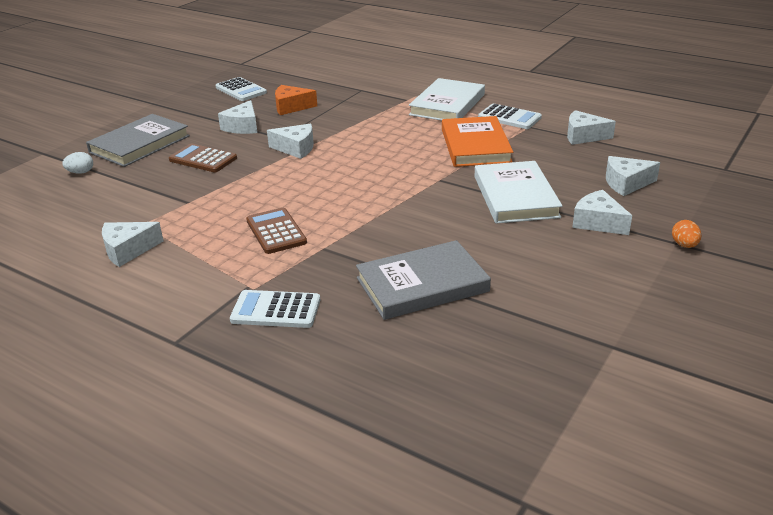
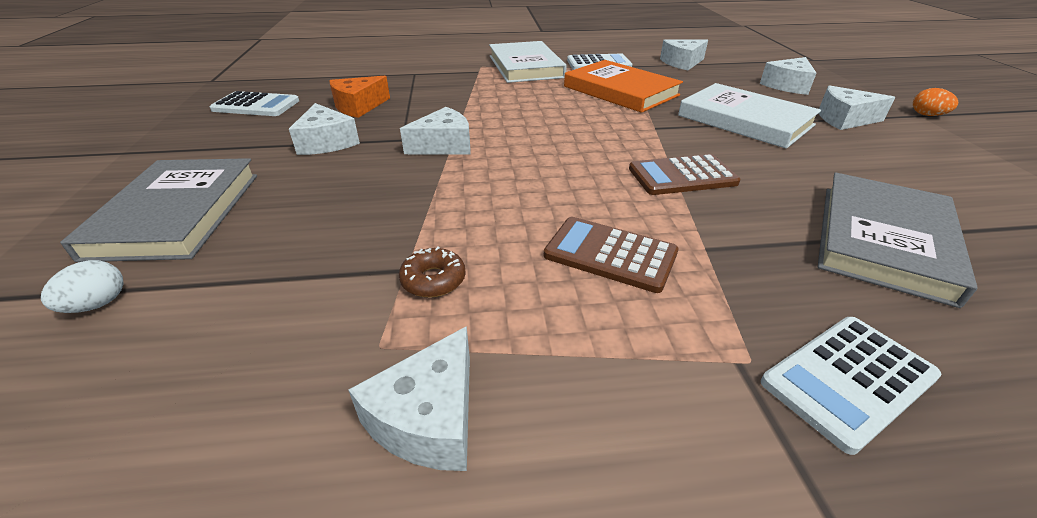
camera: 40 degrees left, 5 degrees up
brown calculator [169,143,237,172] -> brown calculator moved to [629,154,740,195]
none -> brown donut [399,247,466,297]

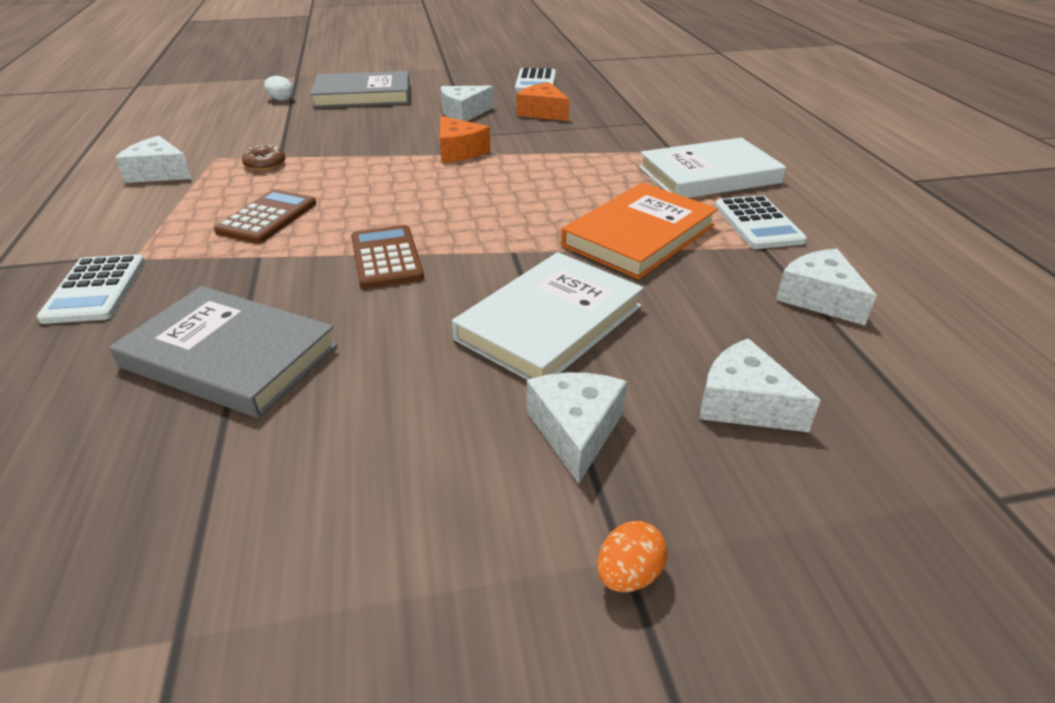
camera: 85 degrees right, 0 degrees up
white cheese [400,107,471,154] -> orange cheese [440,116,490,163]
white calculator [761,317,942,455] -> white calculator turned 150 degrees counterclockwise [37,254,145,324]

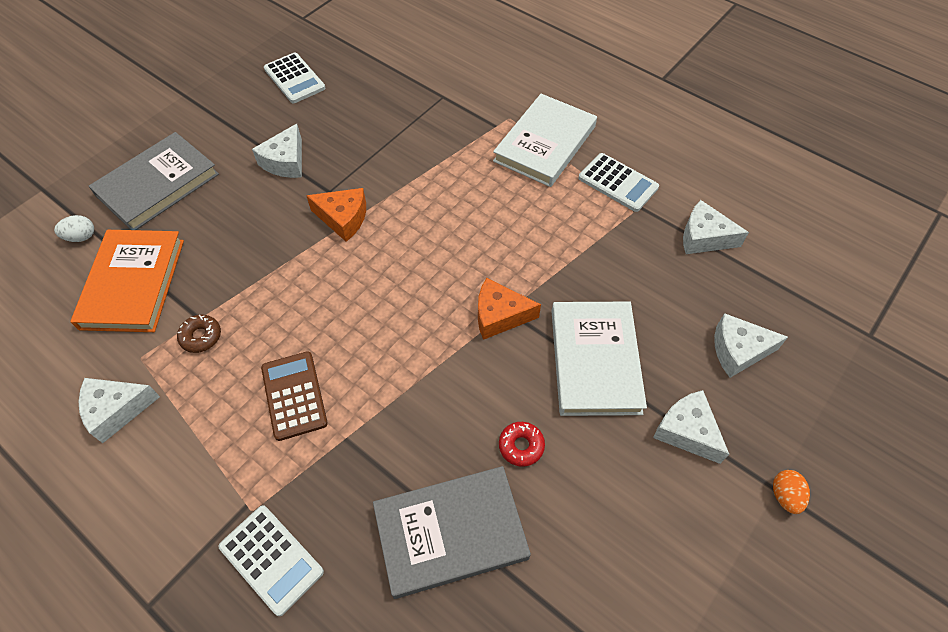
camera: 40 degrees left, 20 degrees up
brown calculator [351,225,424,289] -> none
orange cheese [517,82,569,121] -> orange cheese moved to [478,278,541,340]
orange book [561,183,718,279] -> orange book moved to [70,230,184,332]
none -> red donut [499,422,545,467]

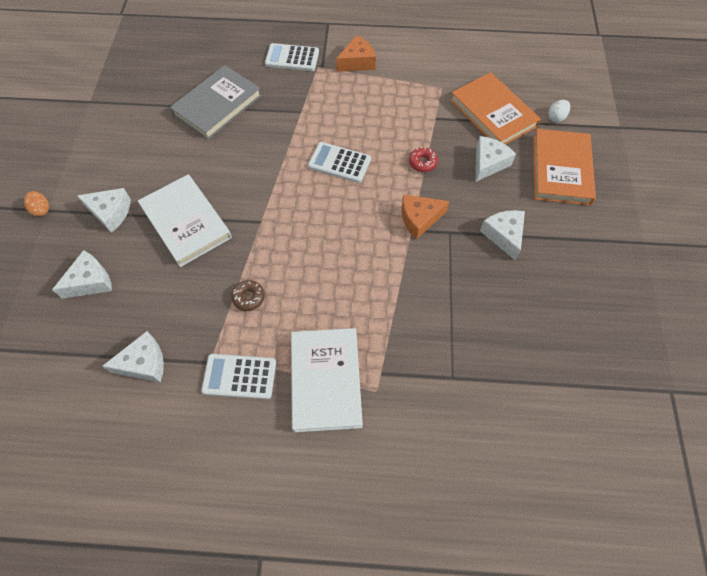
camera: 145 degrees right, 5 degrees up
white cheese [78,378,160,443] -> white cheese moved to [476,136,516,181]
grey book [89,132,219,230] -> orange book [533,129,596,206]
brown donut [177,315,221,353] -> brown donut moved to [231,280,265,311]
brown calculator [261,351,328,441] -> none
white calculator [264,53,325,103] -> white calculator moved to [308,142,371,183]
orange cheese [478,278,541,340] -> orange cheese moved to [336,35,376,72]
red donut [499,422,545,467] -> red donut moved to [409,147,438,172]

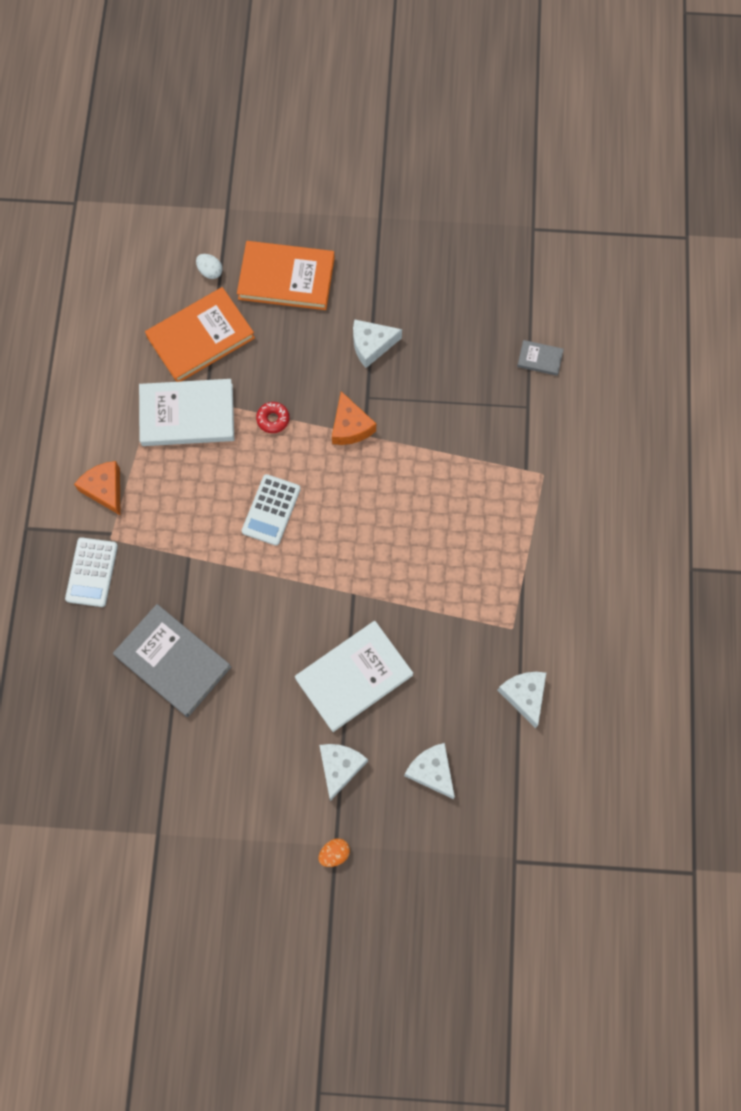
camera: 90 degrees left, 10 degrees up
white calculator [201,354,276,399] -> none
brown donut [231,280,265,311] -> none
white book [291,328,363,432] -> white book moved to [139,379,234,446]
white cheese [476,136,516,181] -> none
none -> grey book [517,340,564,376]

